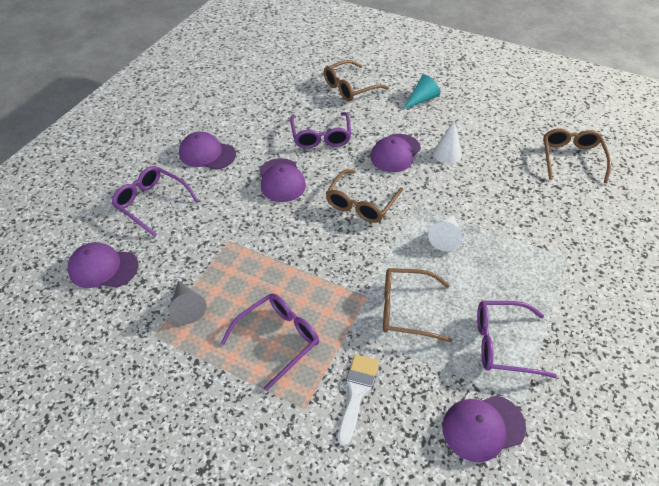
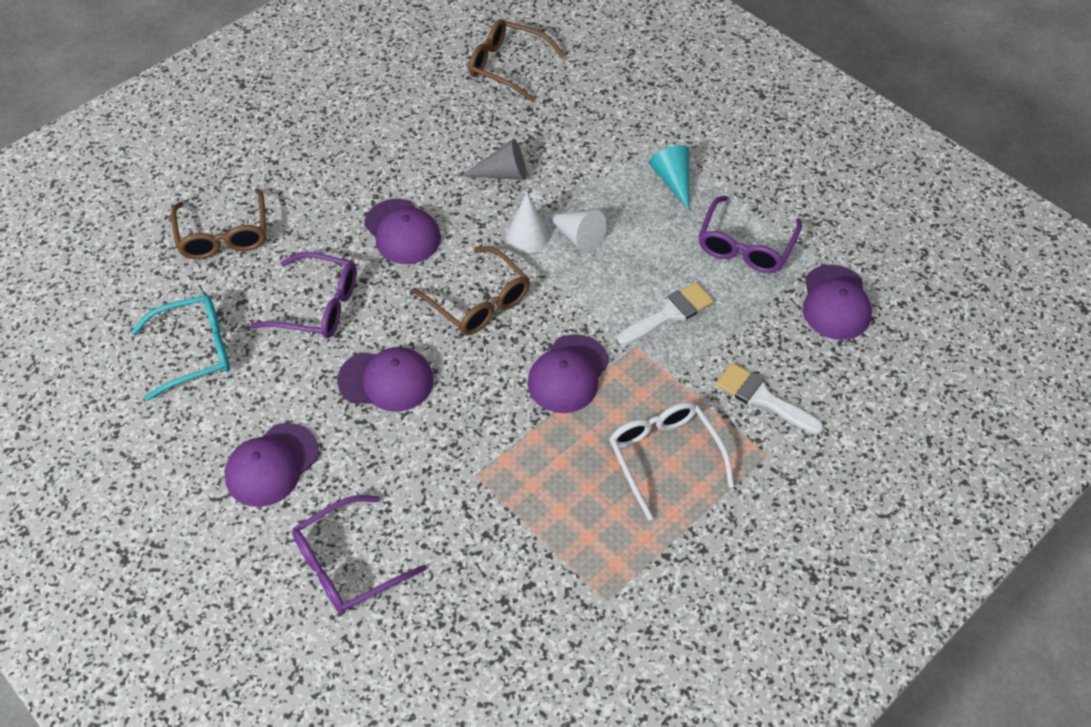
camera: 70 degrees left, 5 degrees up
purple cap [68,243,138,288] -> purple cap moved to [528,334,609,413]
grey cone [169,281,207,324] -> grey cone moved to [462,138,526,180]
purple glasses [221,293,319,391] -> white glasses [609,402,734,520]
brown glasses [383,268,452,343] -> white brush [617,282,714,345]
turquoise cone [403,74,440,110] -> turquoise cone moved to [649,145,689,211]
white cone [433,120,462,164] -> white cone moved to [506,193,550,253]
none -> turquoise glasses [131,295,230,401]

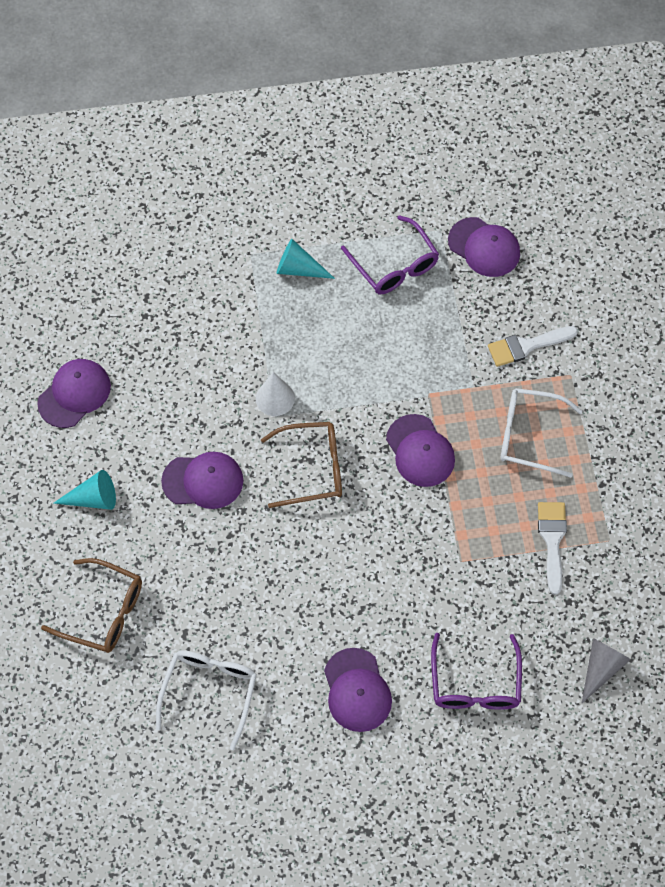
camera: 55 degrees left, 10 degrees up
turquoise glasses [131,295,230,401] -> white glasses [156,650,257,750]
purple glasses [250,252,357,339] -> none
purple cap [337,347,434,412] -> purple cap moved to [37,359,111,428]
grey cone [462,138,526,180] -> grey cone moved to [582,638,631,703]
brown glasses [469,19,565,102] -> none
white cone [545,210,607,253] -> none
white brush [617,282,714,345] -> white brush moved to [538,502,567,595]
none -> turquoise cone [53,470,116,510]

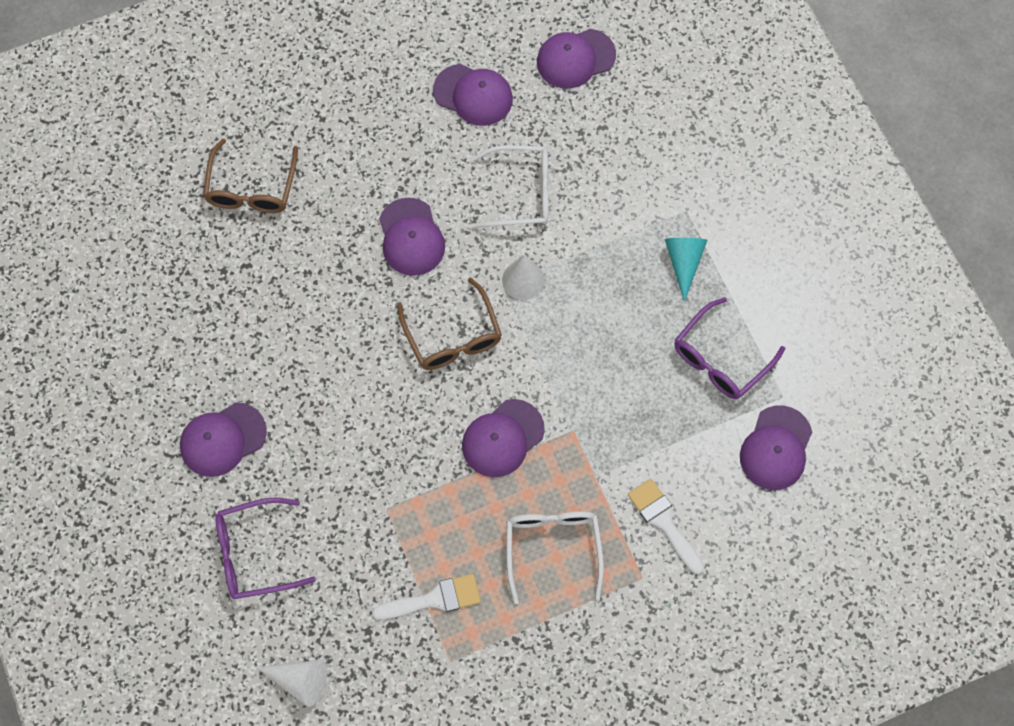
camera: 75 degrees right, 5 degrees up
turquoise cone [53,470,116,510] -> none
white glasses [156,650,257,750] -> white glasses moved to [471,145,548,228]
grey cone [582,638,631,703] -> white cone [257,660,327,707]
none -> purple cap [537,29,616,89]

